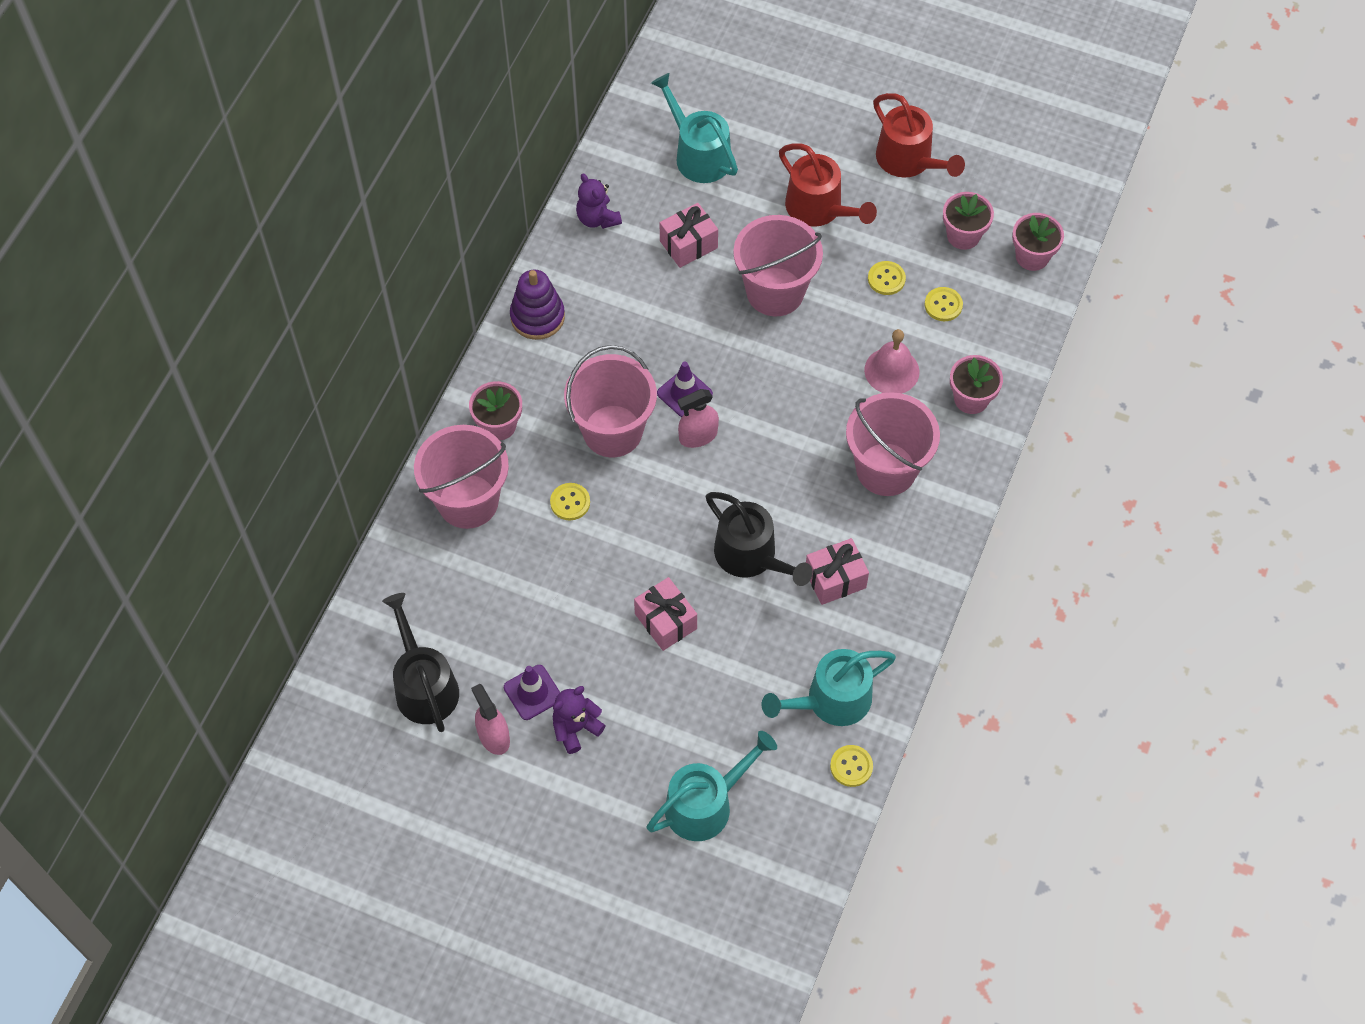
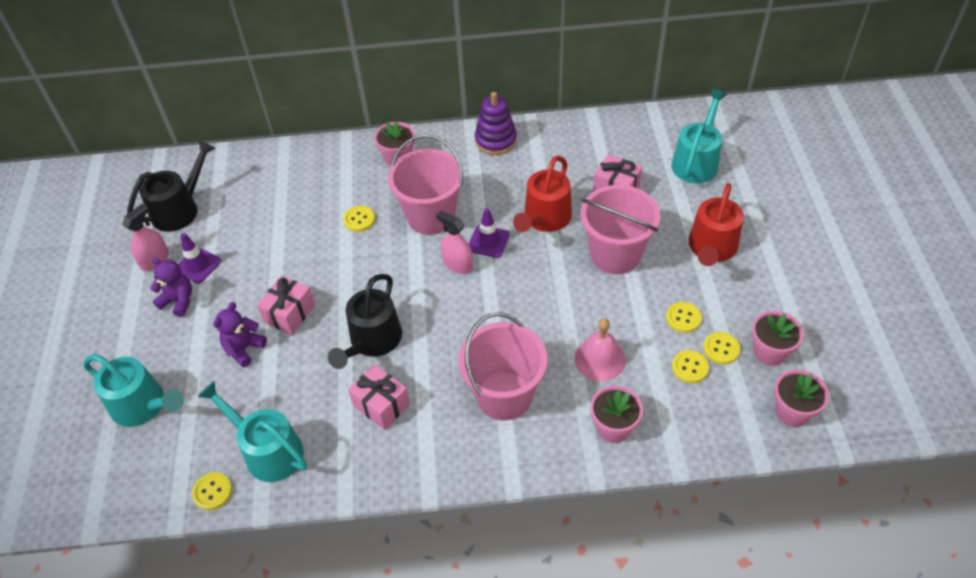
camera: 65 degrees right, 10 degrees down
pink bucket [414,425,509,529] -> none
purple teddy bear [576,173,622,229] -> purple teddy bear moved to [213,302,267,367]
red watering can [873,93,965,178] -> red watering can moved to [513,156,572,232]
none -> yellow button [703,332,740,364]

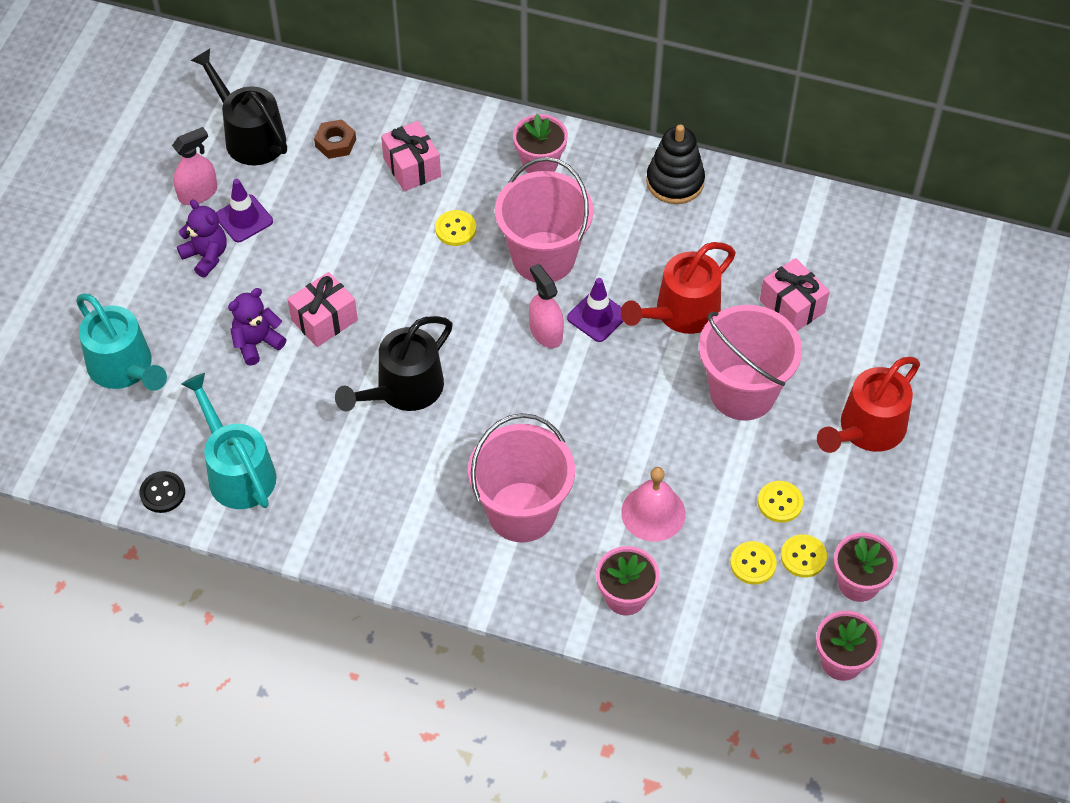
camera: 20 degrees right, 5 degrees up
black watering can [127,140,215,232] -> black watering can turned 105 degrees counterclockwise [191,49,287,165]
yellow button [192,472,232,510] -> black button [140,471,185,513]
pink gift [348,364,410,430] -> pink gift moved to [381,121,441,191]
purple stacking toy [475,92,517,155] -> black stacking toy [646,125,705,204]
turquoise watering can [671,89,727,183] -> none
none -> brown nut [314,119,356,159]

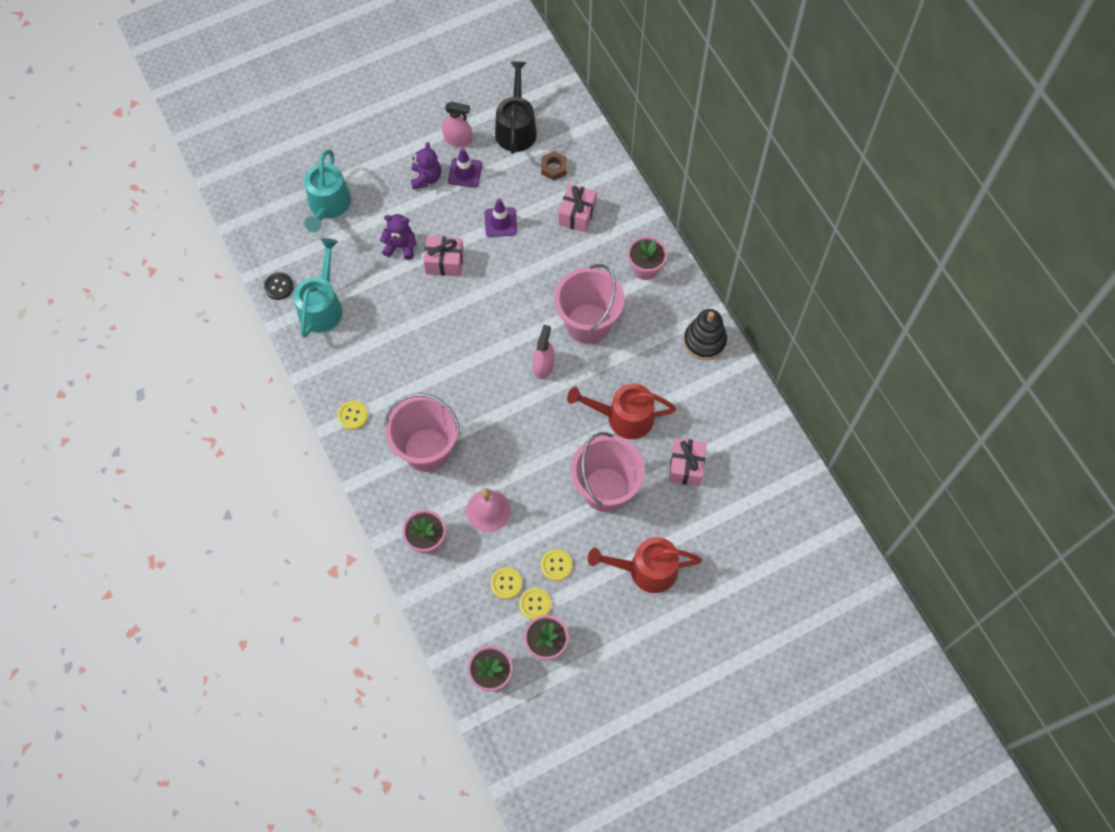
camera: 45 degrees right, 10 degrees up
black watering can [335,316,453,411] -> none
yellow button [435,210,476,246] -> yellow button moved to [337,401,368,430]
purple traffic cone [567,278,623,342] -> purple traffic cone moved to [485,198,517,237]

